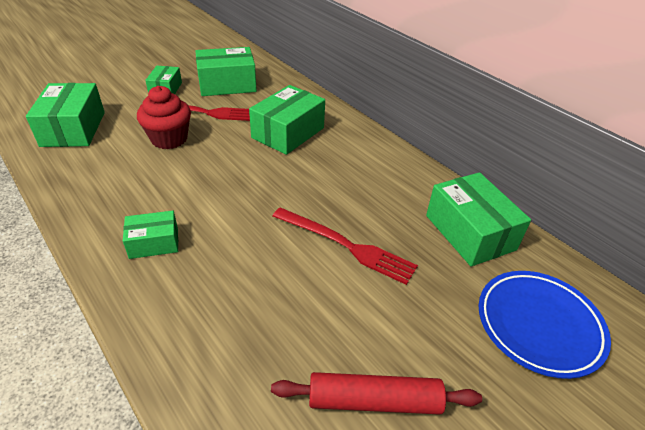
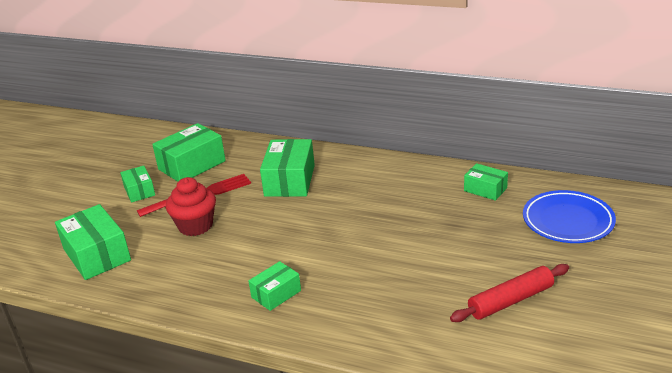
camera: 25 degrees left, 10 degrees down
red fork [273,207,418,285] -> none
green box [426,172,531,267] -> green box [464,163,508,201], size x0.58

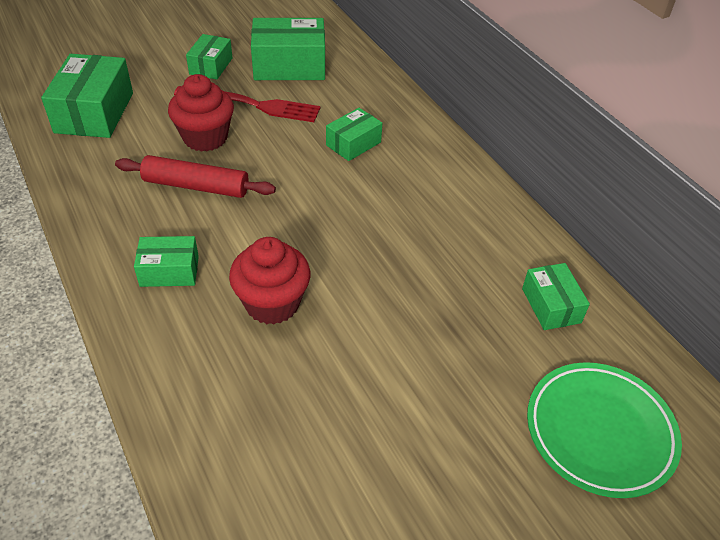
camera: 35 degrees right, 15 degrees up
green box [260,139,315,197] -> green box [326,108,382,161], size x0.58
red rolling pin [450,264,569,322] -> red rolling pin moved to [115,155,276,198]
blue plate [523,190,616,243] -> green plate [527,362,682,498]
none -> red cupcake [229,237,310,325]

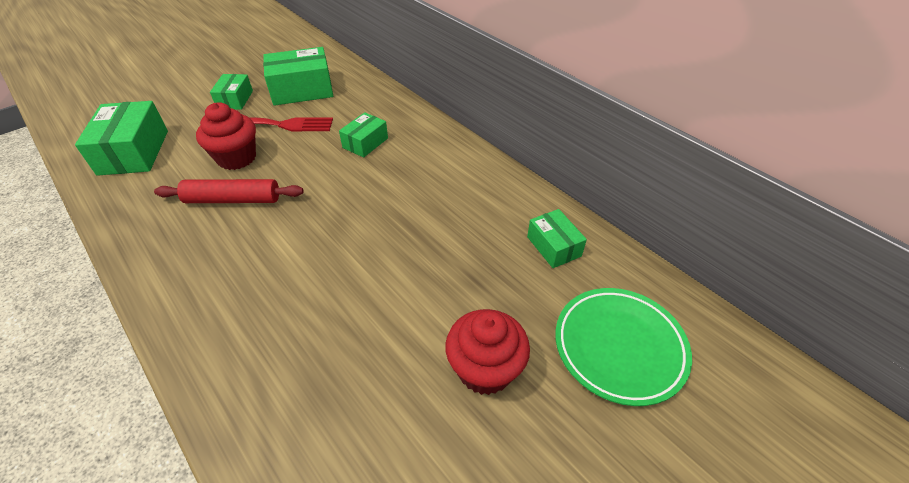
camera: 10 degrees left, 0 degrees up
green box [134,236,199,287] -> none
red cupcake [229,237,310,325] -> red cupcake moved to [445,309,530,395]

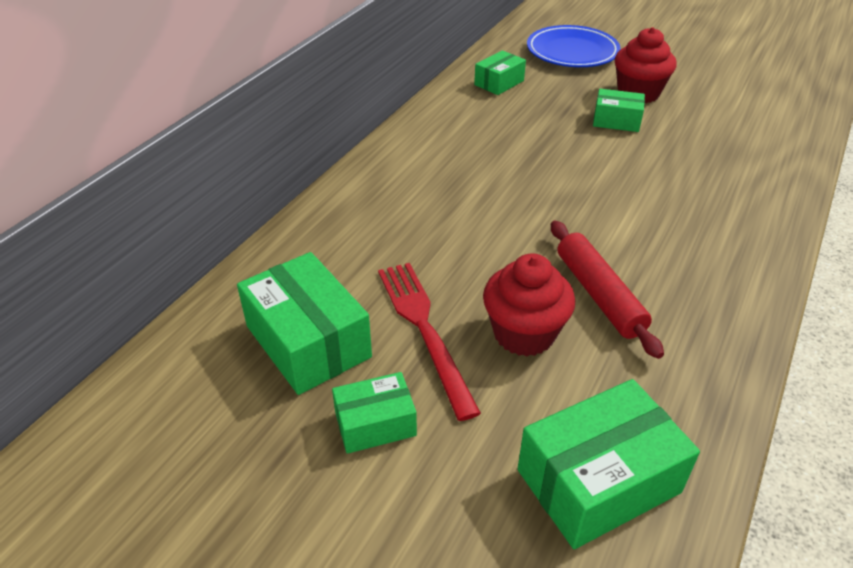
camera: 110 degrees left, 5 degrees down
green box [339,112,388,158] -> green box moved to [593,89,645,132]
green plate [555,288,692,406] -> blue plate [527,25,621,67]

